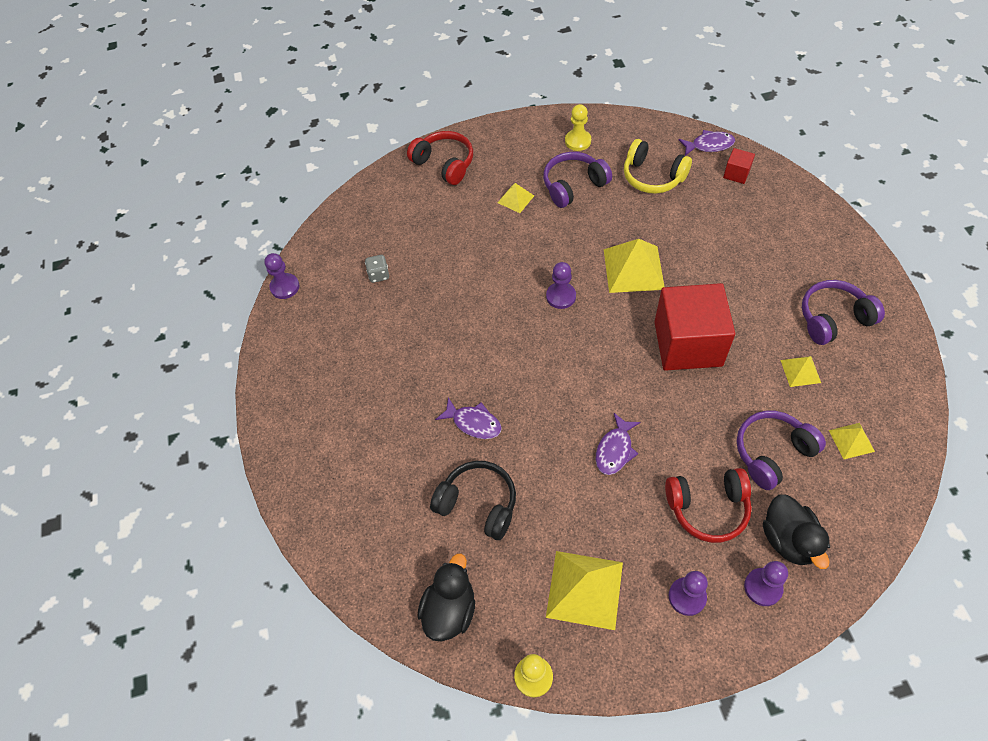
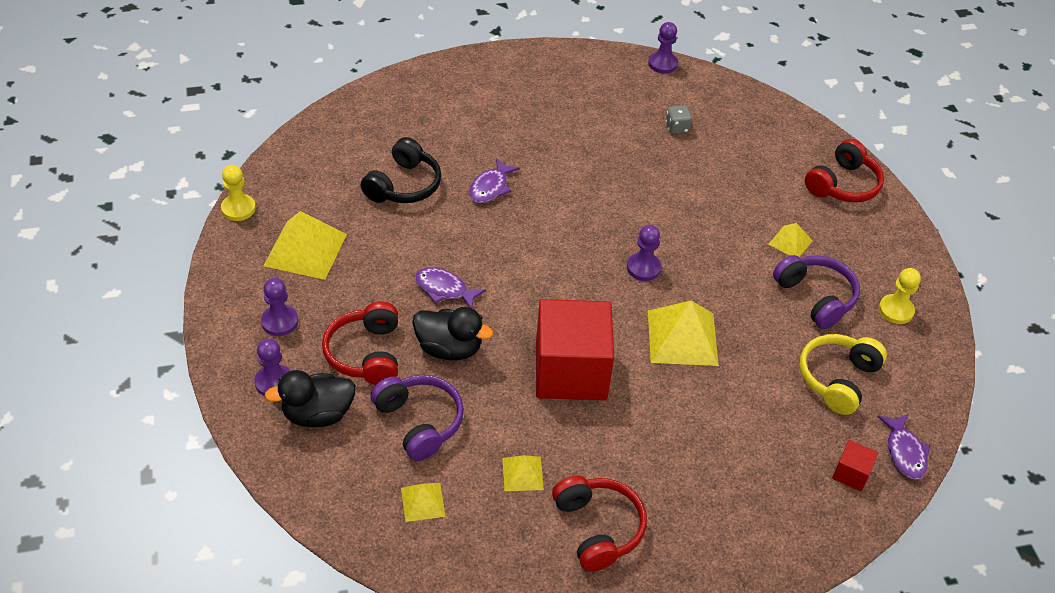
camera: 85 degrees right, 10 degrees down
black duck [417,553,475,641] -> black duck moved to [412,307,493,361]
purple headphones [802,280,885,345] -> red headphones [552,476,647,572]

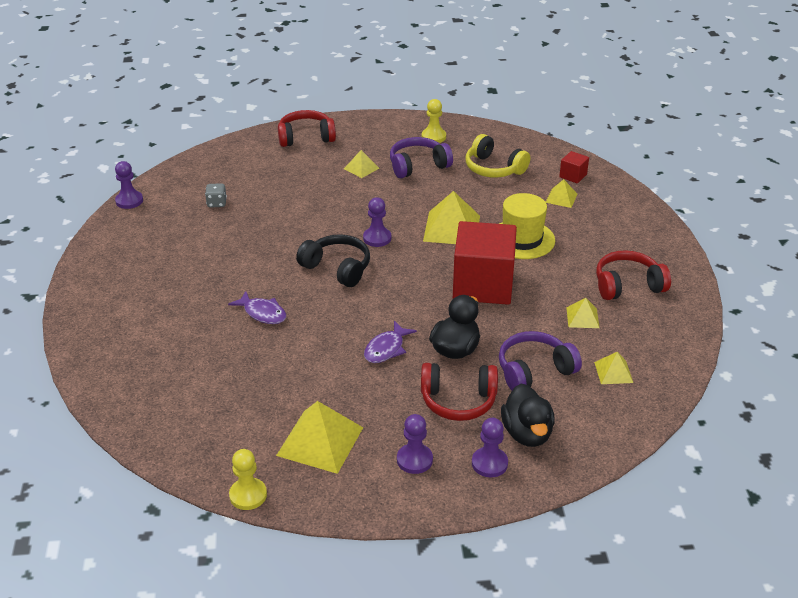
camera: 80 degrees left, 10 degrees down
black headphones [361,137,441,203] -> black headphones moved to [296,235,370,287]
red headphones [805,139,884,203] -> red headphones turned 60 degrees counterclockwise [278,110,336,147]
purple fish [877,414,930,480] -> none
none -> yellow hat [499,193,555,259]
none -> yellow pyramid [546,179,578,208]

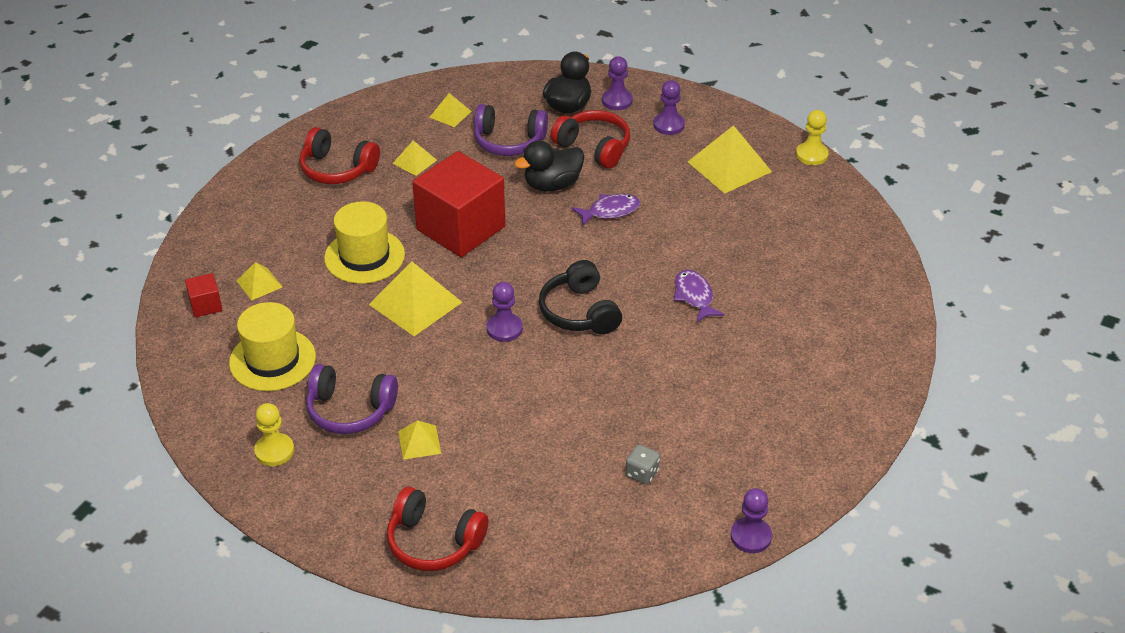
camera: 145 degrees left, 5 degrees up
yellow headphones [466,134,530,178] -> yellow hat [229,302,316,391]

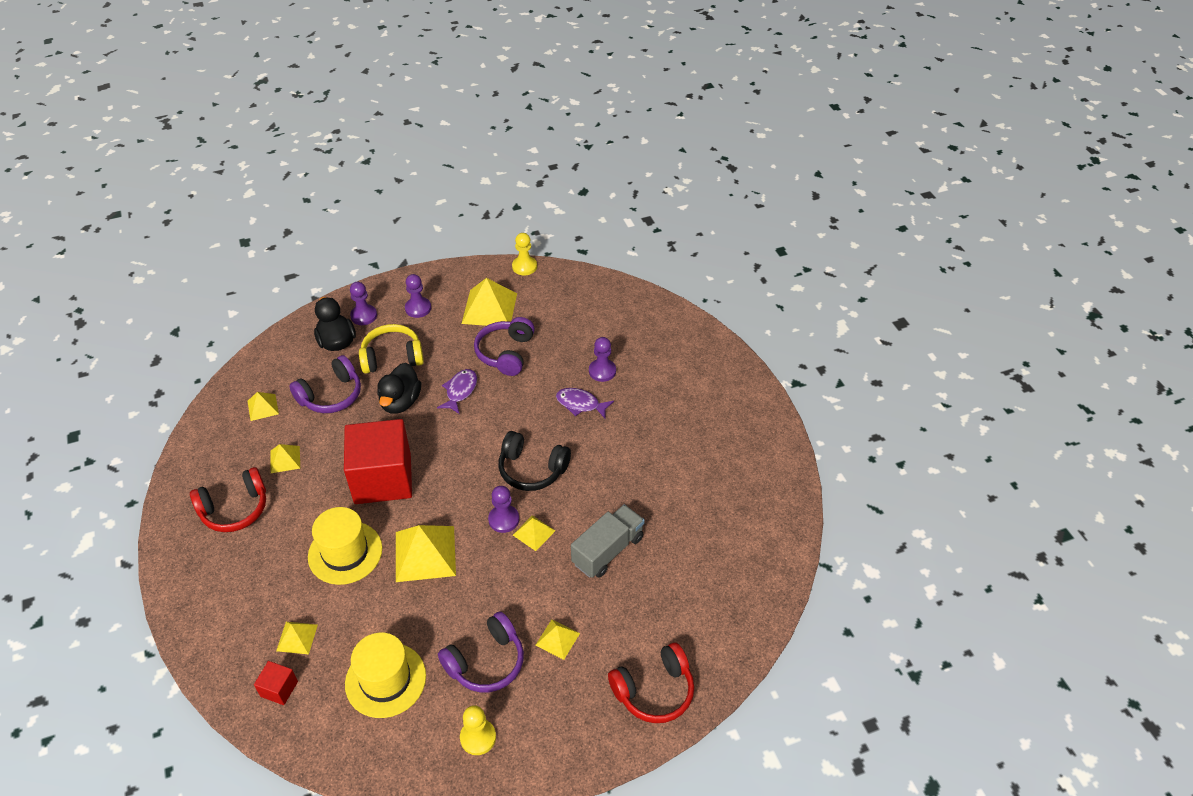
camera: 50 degrees left, 5 degrees up
red headphones [550,110,630,169] -> yellow headphones [359,324,424,374]
grey dice [625,444,660,484] -> none
purple pawn [731,488,772,553] -> purple pawn moved to [589,337,616,382]
none -> purple headphones [474,317,535,376]
none -> yellow pyramid [513,515,555,551]
none -> grey truck [571,504,645,578]

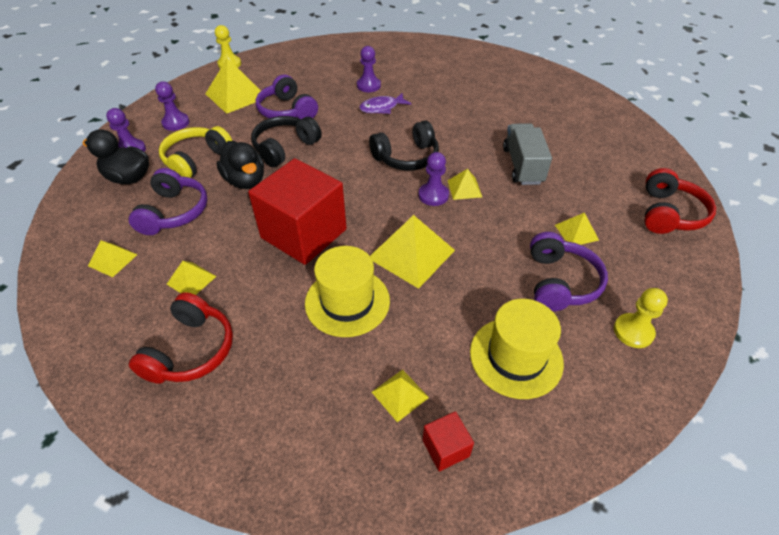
camera: 45 degrees left, 0 degrees up
purple fish [437,369,477,414] -> black headphones [251,116,322,167]

